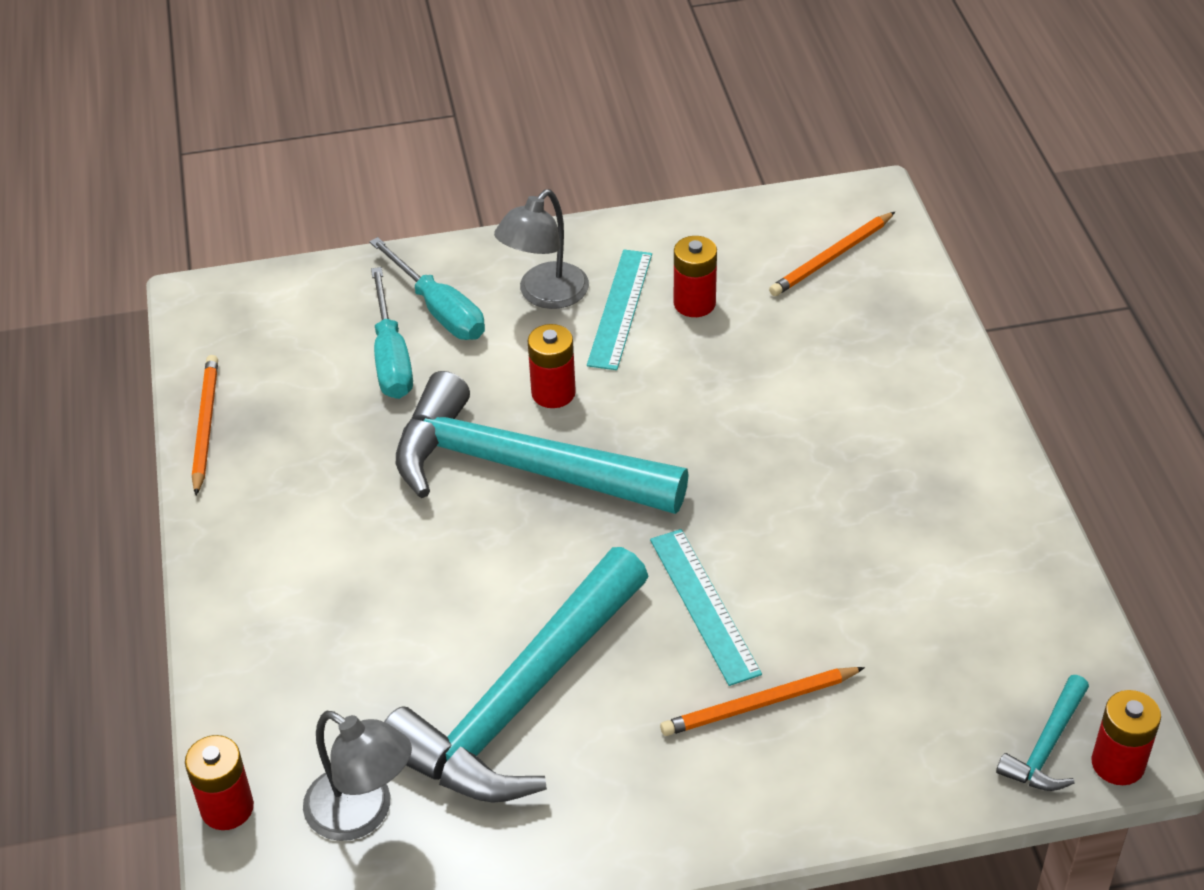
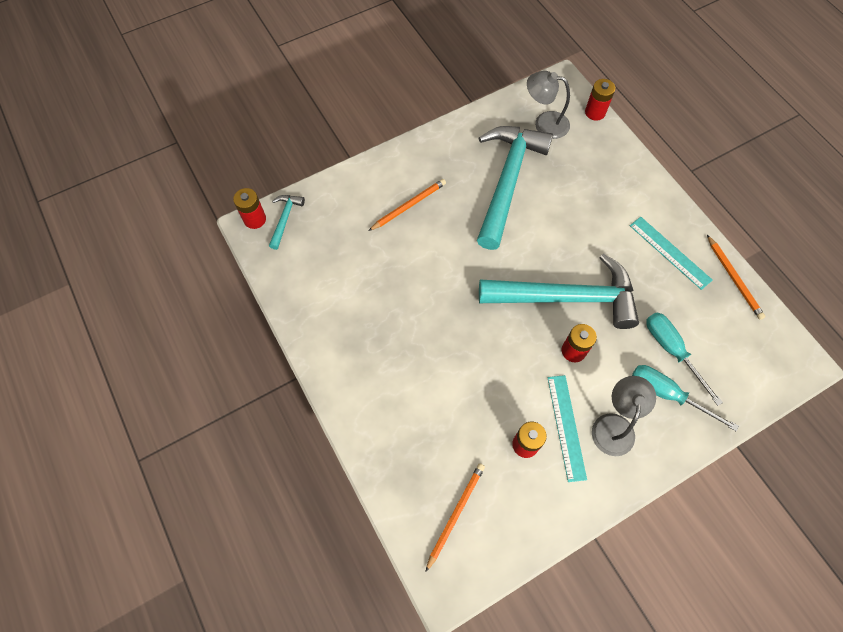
camera: 160 degrees right, 20 degrees up
turquoise ruler [650,529,762,686] -> turquoise ruler moved to [630,217,712,290]

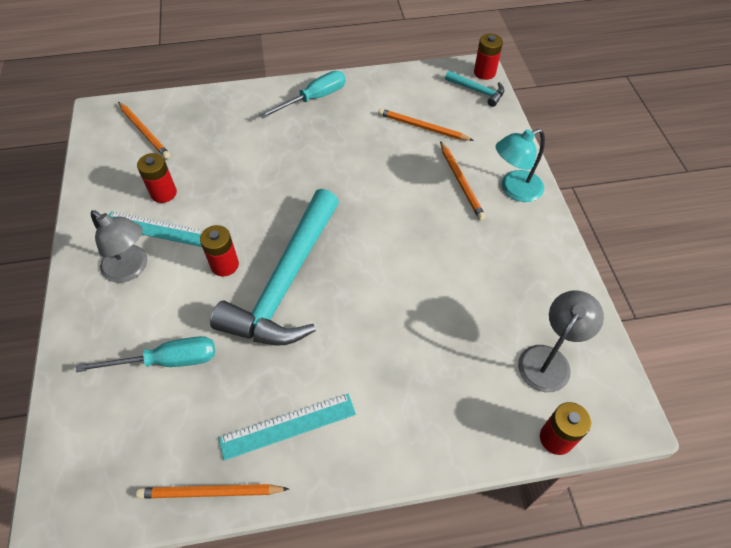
camera: 110 degrees right, 10 degrees down
turquoise hammer [477,126,553,250] -> none
turquoise screwdriver [632,365,739,432] -> turquoise screwdriver moved to [259,71,346,119]
none -> orange pencil [378,108,474,141]
none -> turquoise lamp [496,129,545,202]

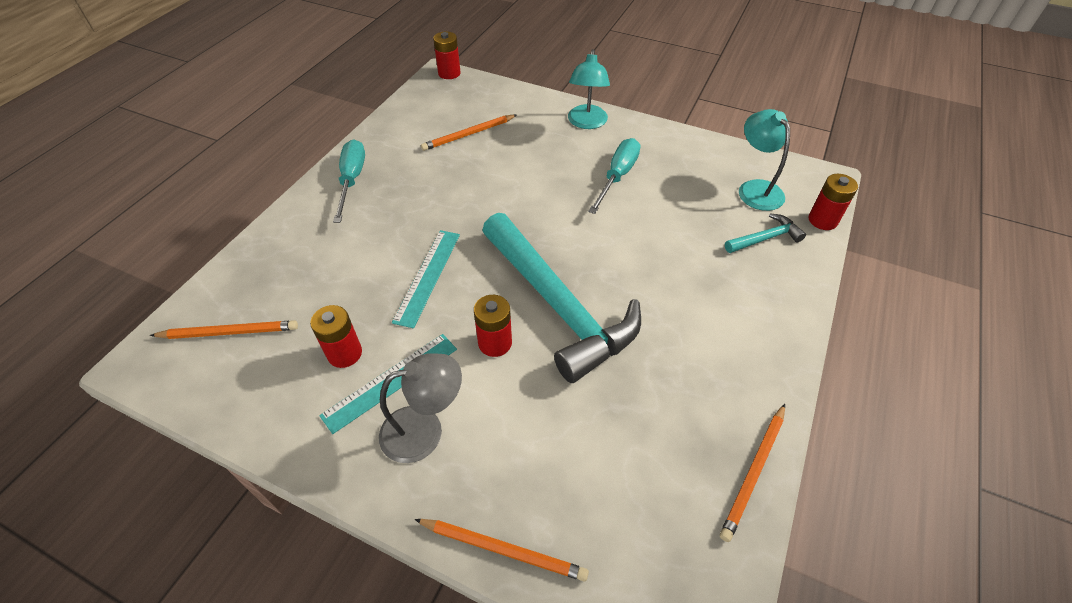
camera: 55 degrees left, 5 degrees down
turquoise screwdriver [76,336,215,372] -> turquoise screwdriver moved to [588,138,641,214]
turquoise ruler [219,394,356,460] -> turquoise ruler moved to [392,230,460,328]
orange pencil [440,141,486,220] -> orange pencil moved to [414,519,589,581]
turquoise hammer [445,71,504,107] -> turquoise hammer moved to [725,214,806,253]
grey lamp [518,290,604,392] -> turquoise lamp [739,109,790,211]

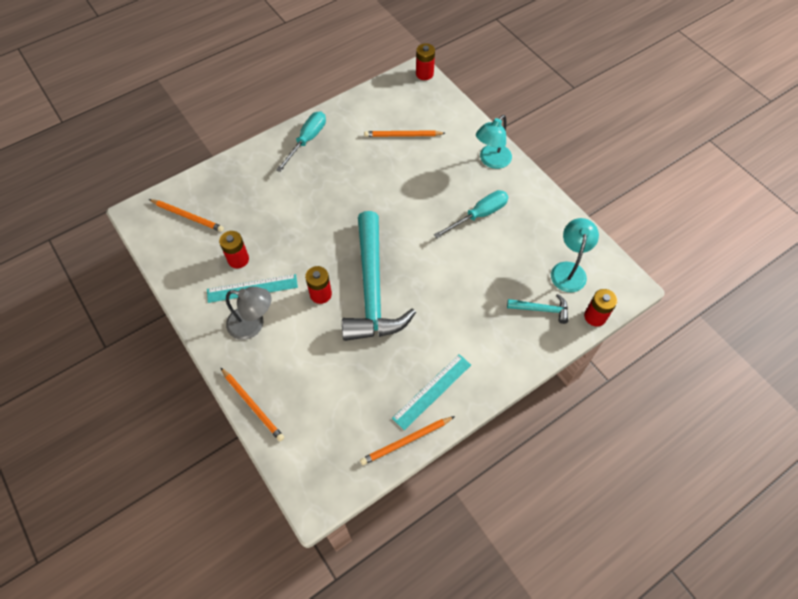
camera: 30 degrees right, 10 degrees up
turquoise ruler [392,230,460,328] -> turquoise ruler moved to [392,354,471,430]

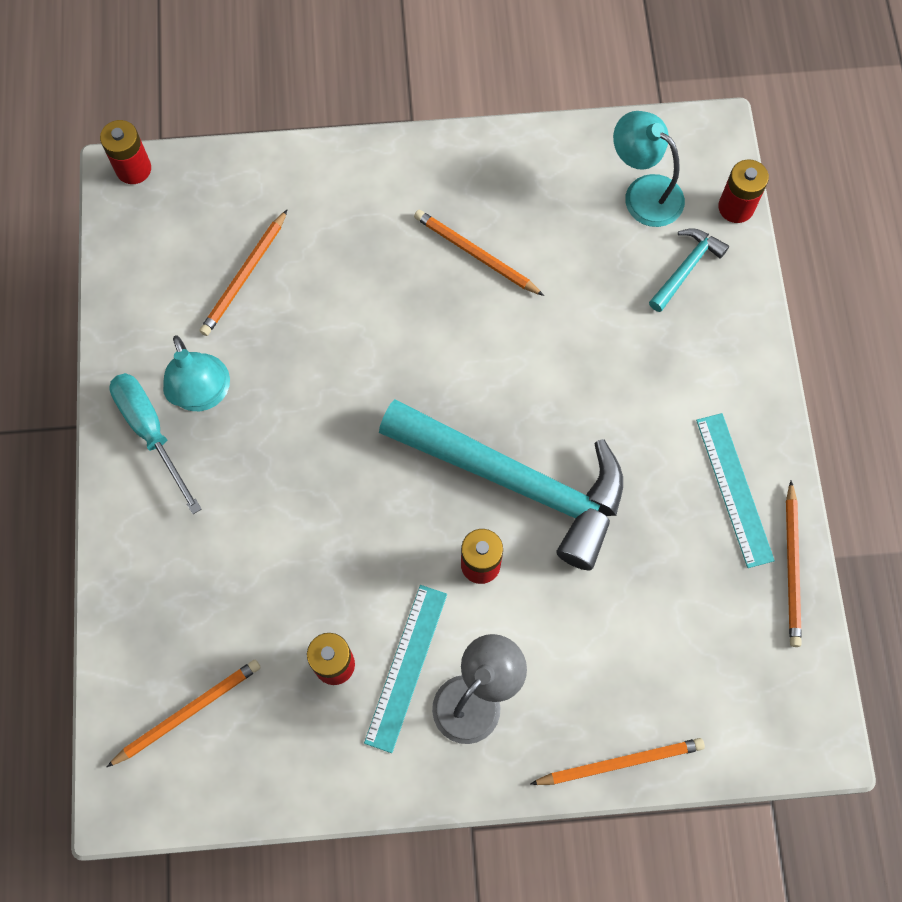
camera: 60 degrees left, 10 degrees up
turquoise screwdriver [434,190,509,238] -> orange pencil [414,210,544,296]
turquoise lamp [476,115,512,169] -> turquoise lamp moved to [163,335,230,411]

